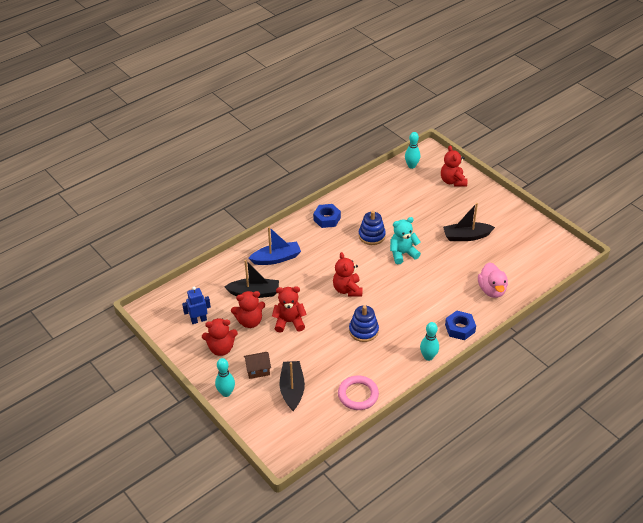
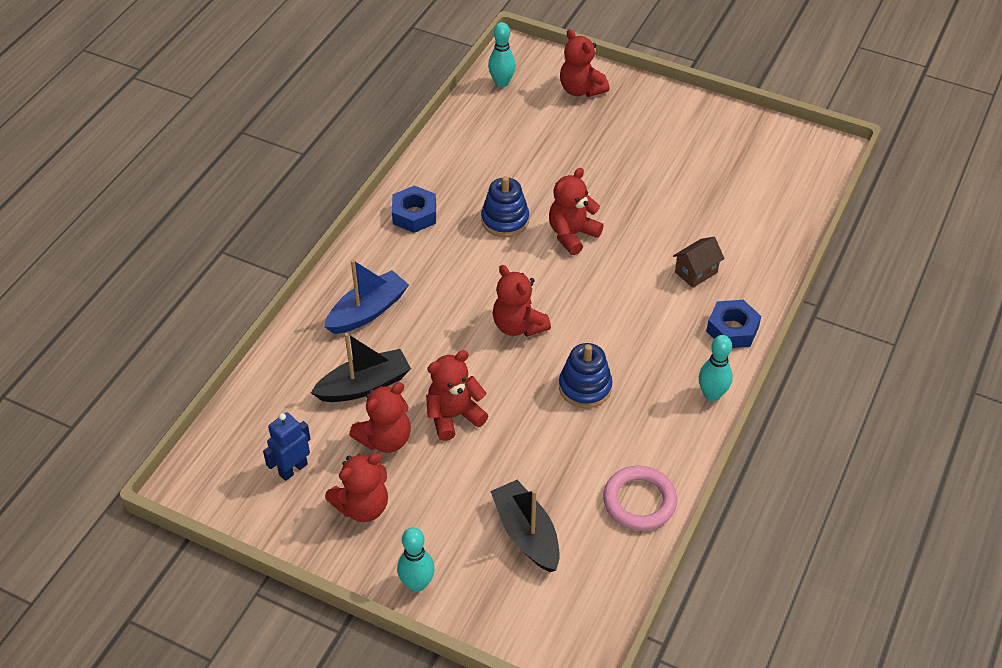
camera: 25 degrees left, 5 degrees up
brown house [244,352,271,379] -> brown house moved to [673,237,725,288]
turquoise teddy bear [390,217,421,264] -> red teddy bear [549,168,604,255]
black boat [443,203,495,241] -> none
pink duck [478,262,508,298] -> none

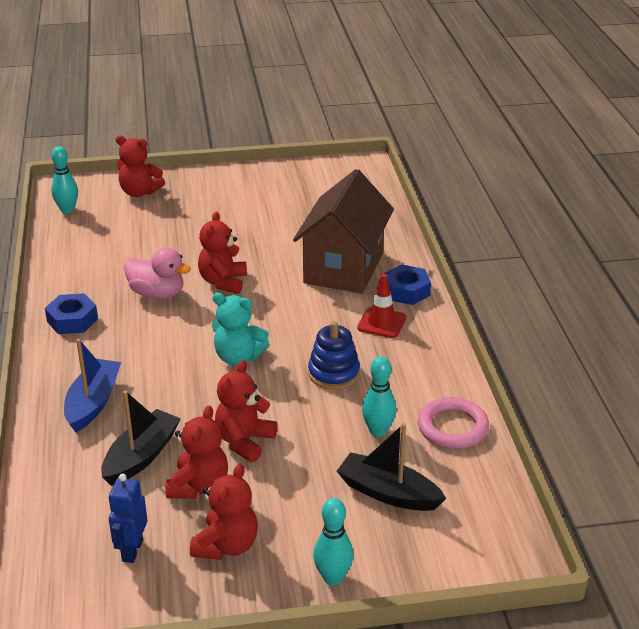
camera: 35 degrees left, 15 degrees down
blue stacking toy [481,176,529,237] -> pink duck [124,247,191,299]
red teddy bear [493,265,551,337] -> turquoise teddy bear [212,293,269,365]
brown house [673,237,725,288] -> brown house [293,169,394,294], size x2.48
turquoise bowling pin [699,335,733,401] -> turquoise bowling pin moved to [362,356,397,437]
none -> red traffic cone [357,274,406,338]

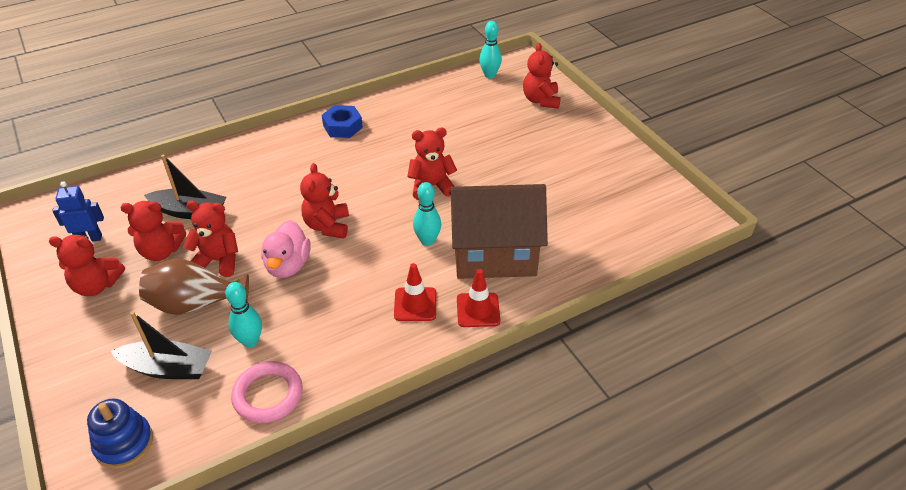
camera: 70 degrees right, 10 degrees up
blue boat [64,339,121,432] -> none
pink duck [124,247,191,299] -> pink duck moved to [261,220,311,278]
turquoise teddy bear [212,293,269,365] -> red teddy bear [300,163,349,239]
blue stacking toy [308,321,360,390] -> blue stacking toy moved to [87,398,153,469]
turquoise bowling pin [313,498,353,585] -> turquoise bowling pin moved to [413,182,441,246]
black boat [337,423,446,511] -> black boat turned 90 degrees clockwise [111,311,212,379]
blue nut [384,265,431,305] -> red traffic cone [457,269,500,327]
none -> brown vase [139,259,249,315]

